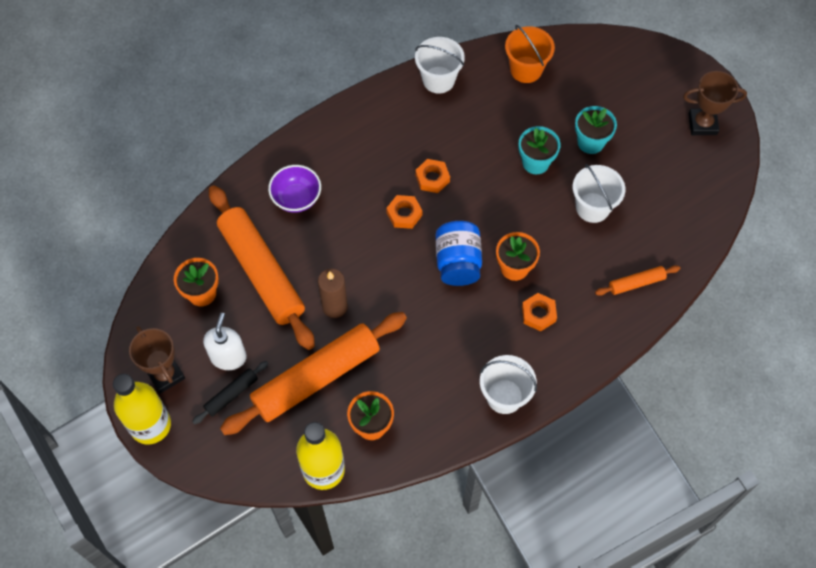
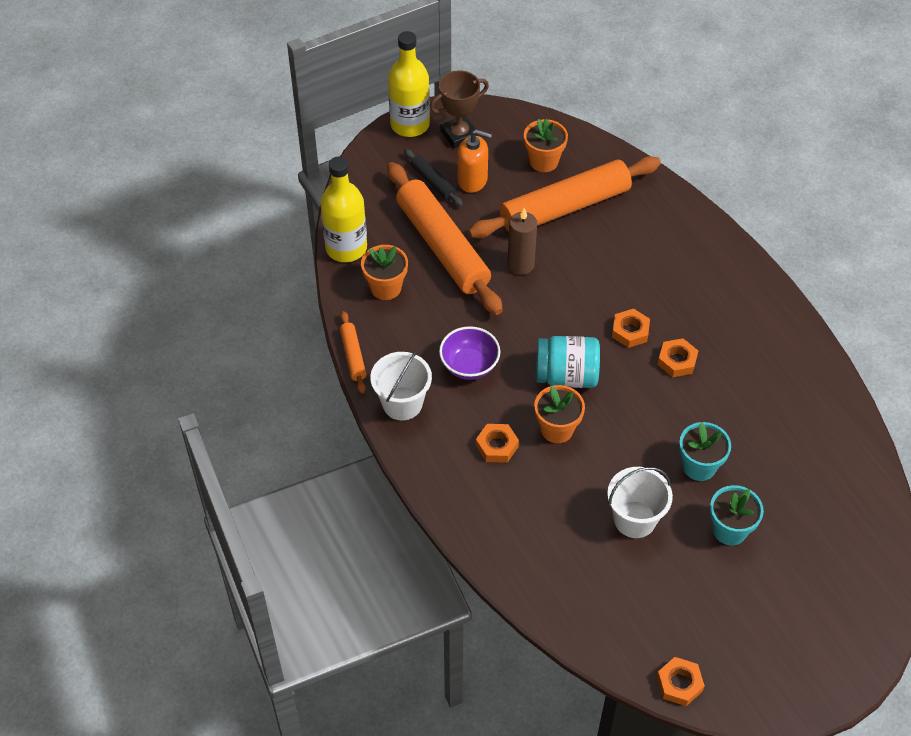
camera: 95 degrees right, 10 degrees down
white soap dispenser [203,313,247,370] -> orange soap dispenser [458,129,492,193]
purple bowl [268,165,321,213] -> purple bowl moved to [439,326,500,380]
white bucket [415,37,465,94] -> none
blue jar [436,221,482,286] -> turquoise jar [536,336,600,388]
orange bucket [505,25,555,83] -> none
orange rolling pin [595,265,680,296] -> orange rolling pin moved to [339,311,366,393]
brown trophy [683,71,747,135] -> none
none -> orange nut [657,657,705,706]

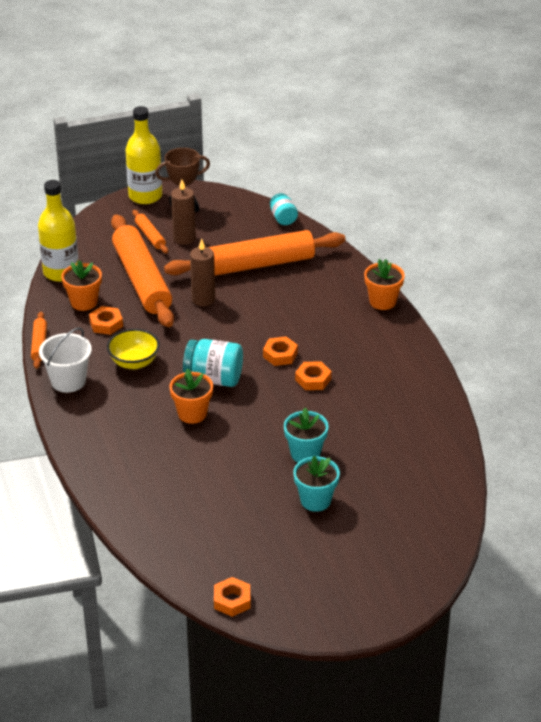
camera: 10 degrees right, 15 degrees down
black rolling pin [404,149,463,206] -> orange rolling pin [132,210,168,254]
purple bowl [439,326,500,380] -> yellow bowl [107,329,160,369]
orange soap dispenser [458,129,492,193] -> brown candle [171,180,196,245]
orange nut [476,424,519,463] -> orange nut moved to [89,306,123,335]
orange flower pot [524,119,568,172] -> orange flower pot moved to [364,259,405,310]
white bucket [607,467,673,538] -> none
none -> turquoise jar [270,193,298,225]

